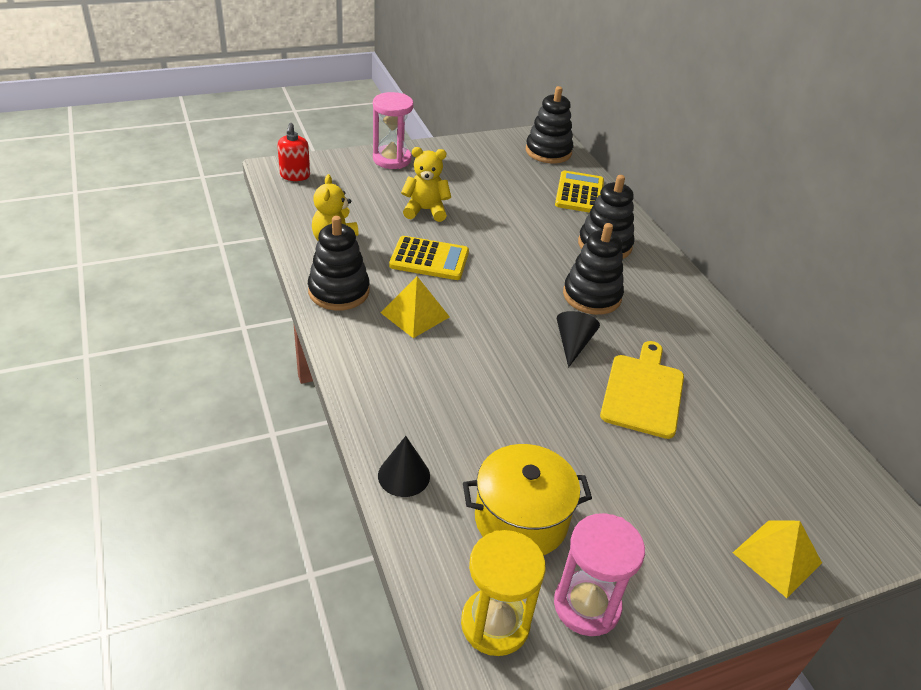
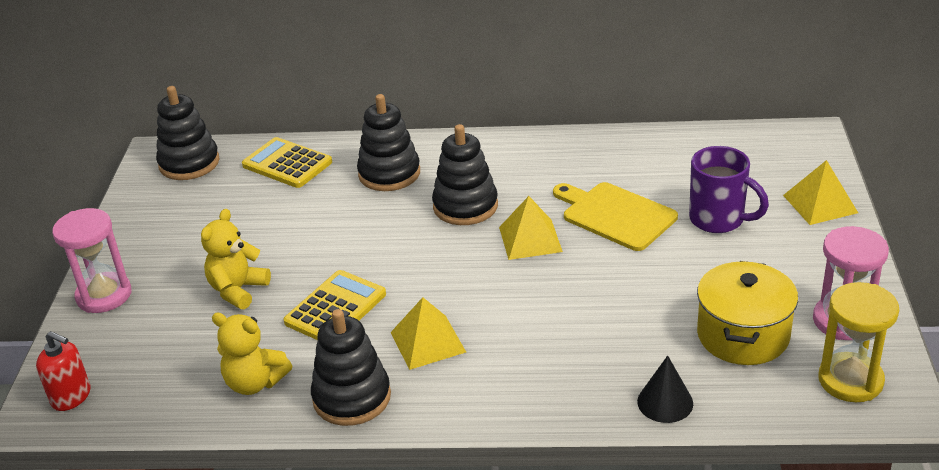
camera: 60 degrees left, 5 degrees down
black cone [557,311,600,367] -> yellow pyramid [499,196,563,260]
none -> purple mug [689,146,769,233]

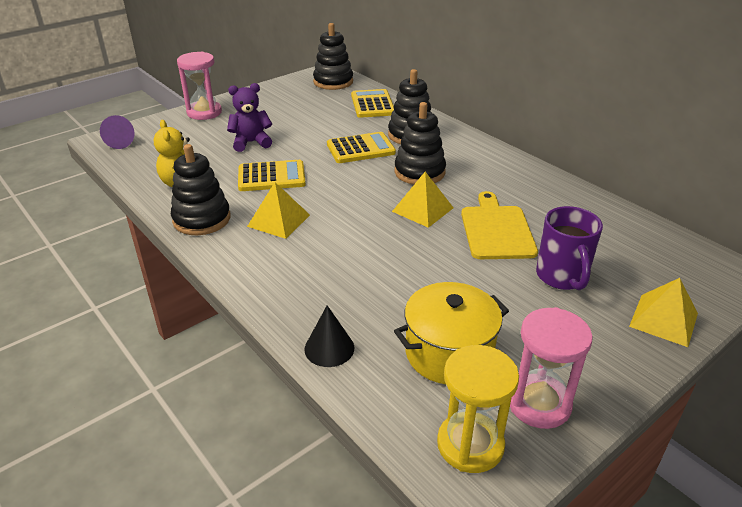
camera: 45 degrees right, 0 degrees up
red soap dispenser [36,331,90,411] -> purple cone [100,115,135,149]
yellow teddy bear [201,209,271,309] -> purple teddy bear [227,83,272,152]
none -> yellow calculator [327,132,396,163]

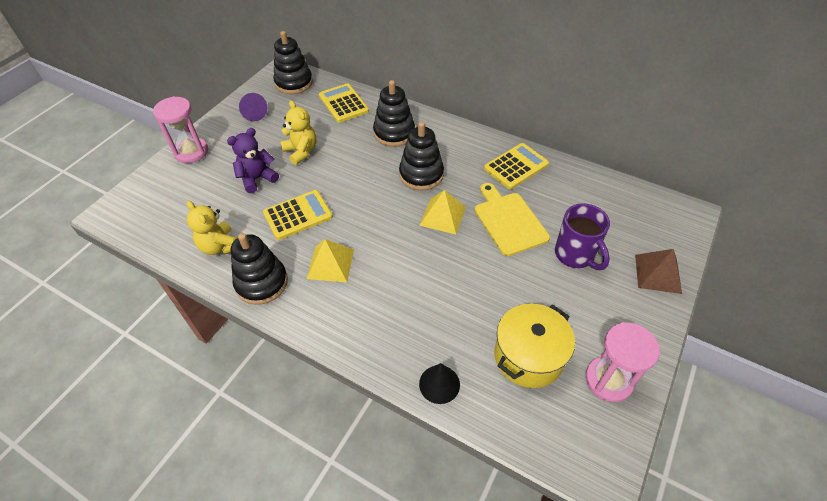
camera: 20 degrees left, 15 degrees up
purple cone [100,115,135,149] -> purple cone moved to [239,93,268,121]
yellow calculator [327,132,396,163] -> yellow calculator moved to [484,143,549,189]
yellow hourglass [437,345,519,473] -> none
yellow pyramid [629,278,698,347] -> brown pyramid [635,249,682,294]
none -> yellow teddy bear [280,101,316,165]

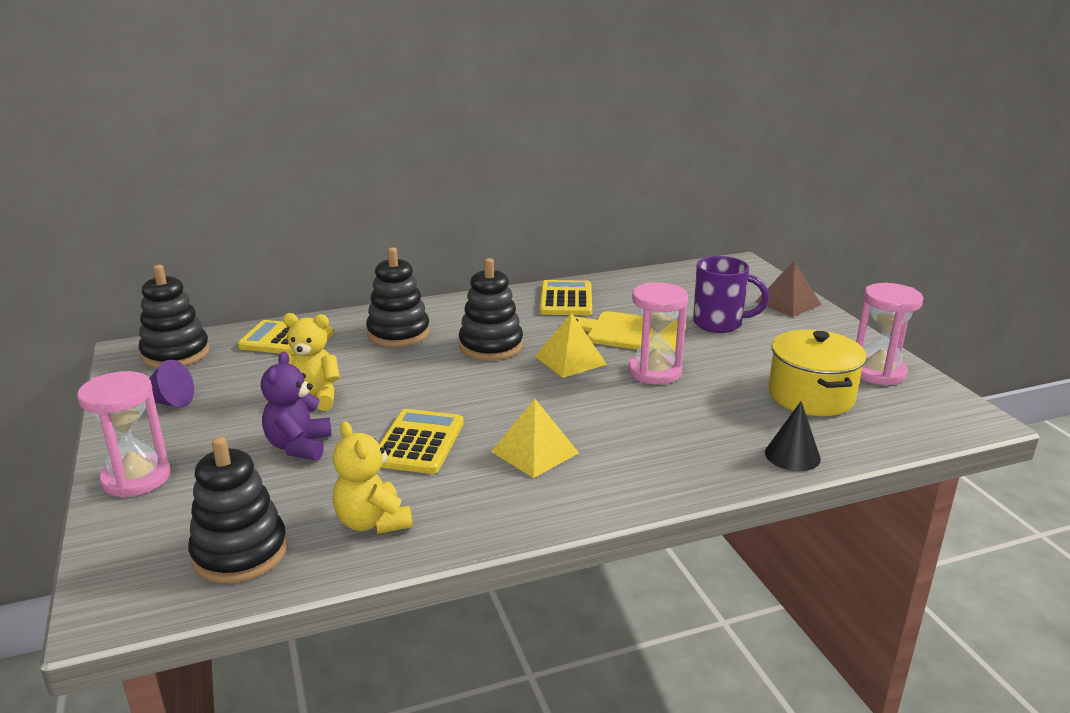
camera: 50 degrees left, 25 degrees down
yellow teddy bear [187,201,238,255] -> yellow teddy bear turned 60 degrees clockwise [333,421,412,534]
black stacking toy [230,233,288,305] -> black stacking toy moved to [188,436,288,583]
none -> pink hourglass [628,282,688,384]

